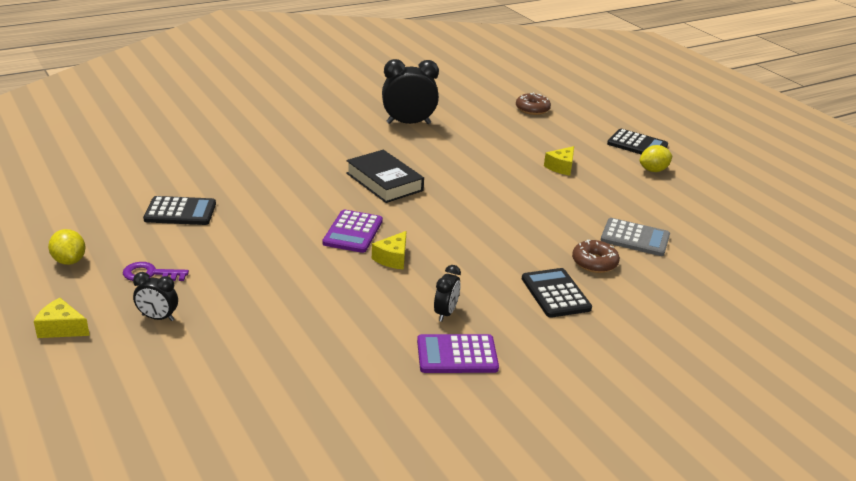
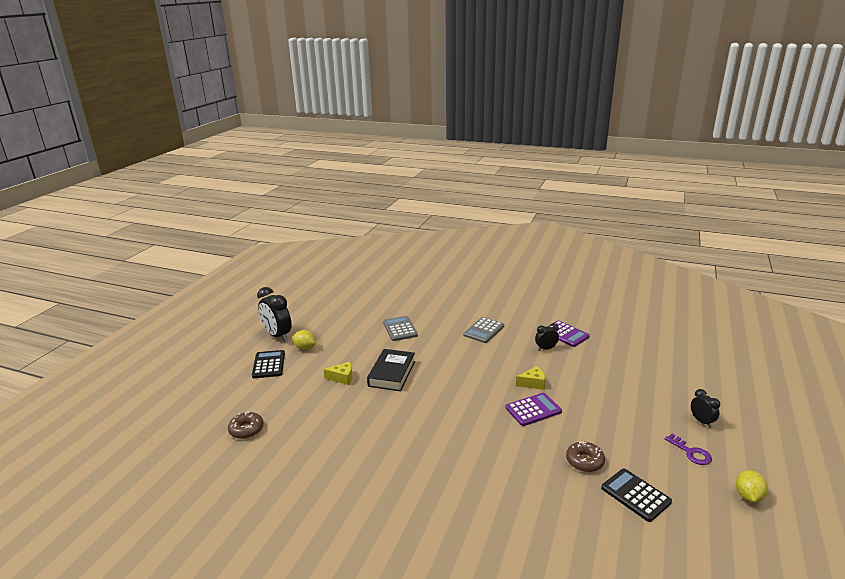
camera: 125 degrees left, 5 degrees down
yellow cheese [34,298,90,338] -> none
black book [346,150,424,203] -> black book moved to [367,349,415,391]
black clock [382,59,439,124] -> black clock moved to [257,287,292,342]
black calculator [522,268,592,318] -> grey calculator [463,317,504,343]
brown donut [572,239,620,273] -> brown donut moved to [566,441,605,472]

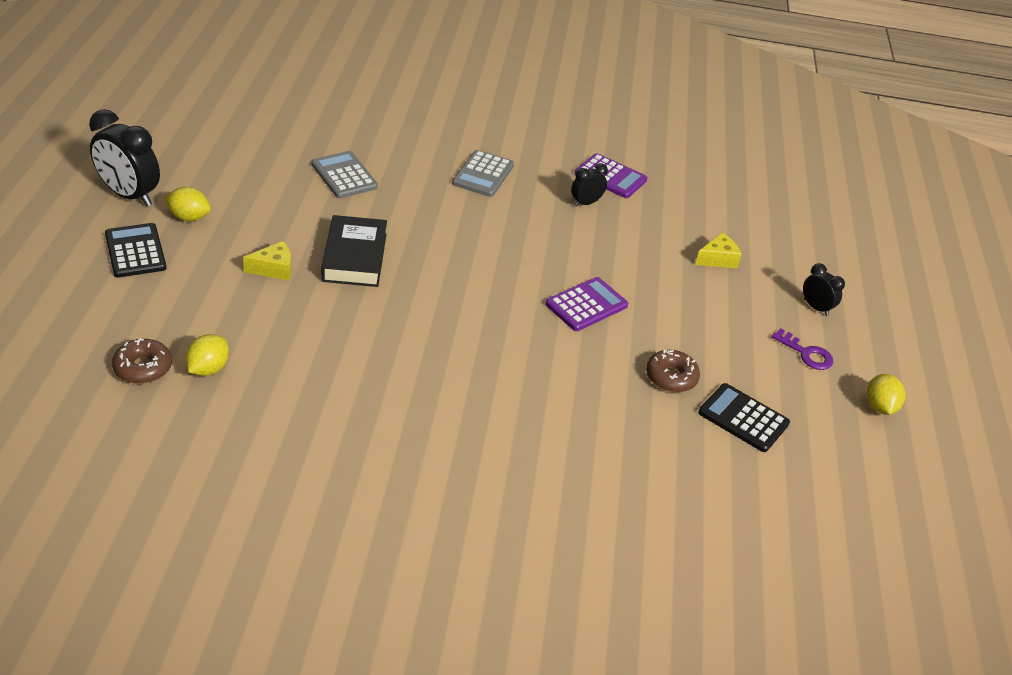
camera: 20 degrees left, 15 degrees up
yellow cheese [516,366,546,390] -> yellow cheese moved to [695,233,742,268]
none -> yellow lemon [186,334,229,376]

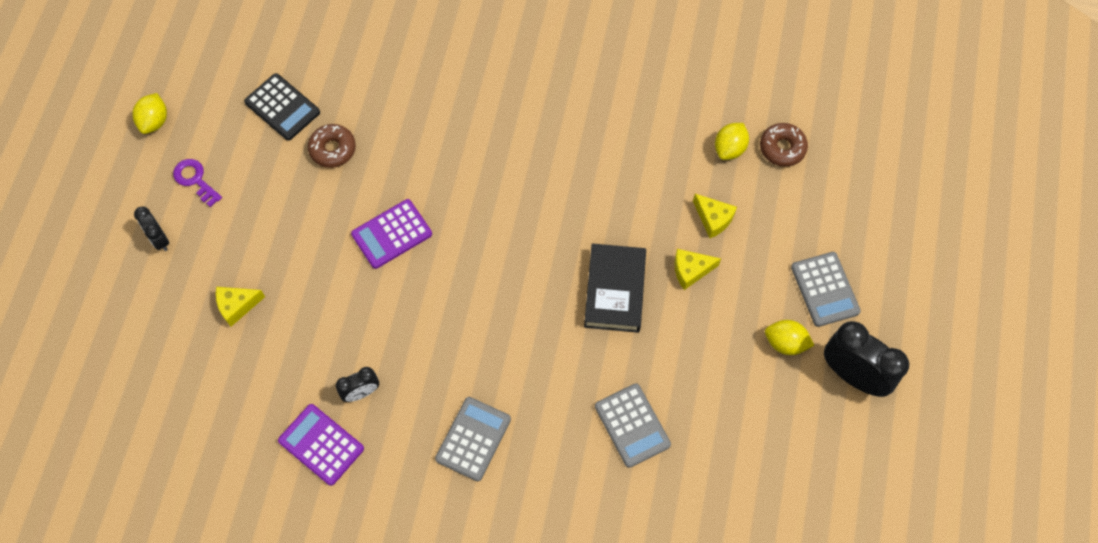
camera: 170 degrees left, 25 degrees up
black calculator [105,223,166,278] -> grey calculator [791,252,861,327]
none -> yellow cheese [693,194,737,238]

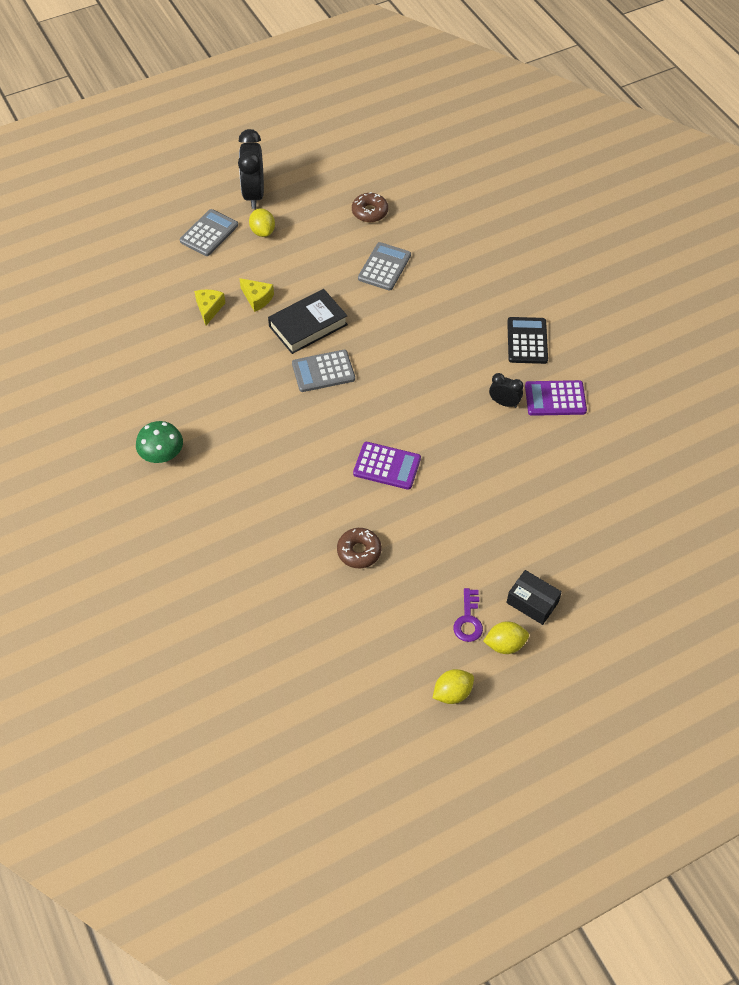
camera: 130 degrees left, 10 degrees down
black clock [134,206,169,251] -> black box [506,570,562,625]
yellow cheese [216,287,265,327] -> none
black calculator [244,73,320,141] -> black calculator moved to [507,317,548,364]
purple calculator [278,404,364,486] -> purple calculator turned 90 degrees clockwise [525,380,587,416]
grey calculator [435,397,511,481] -> grey calculator moved to [292,350,355,392]
yellow lemon [715,123,749,160] -> yellow lemon moved to [483,621,529,654]
brown donut [760,123,808,167] -> brown donut moved to [352,192,388,222]
none -> green mushroom [136,421,183,463]

